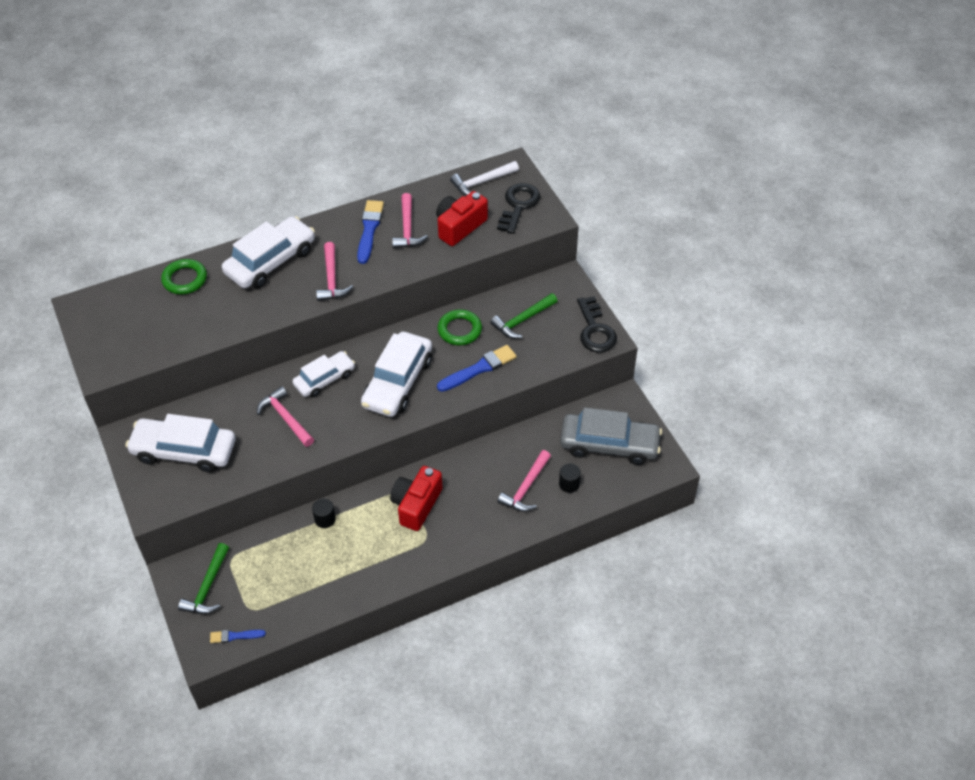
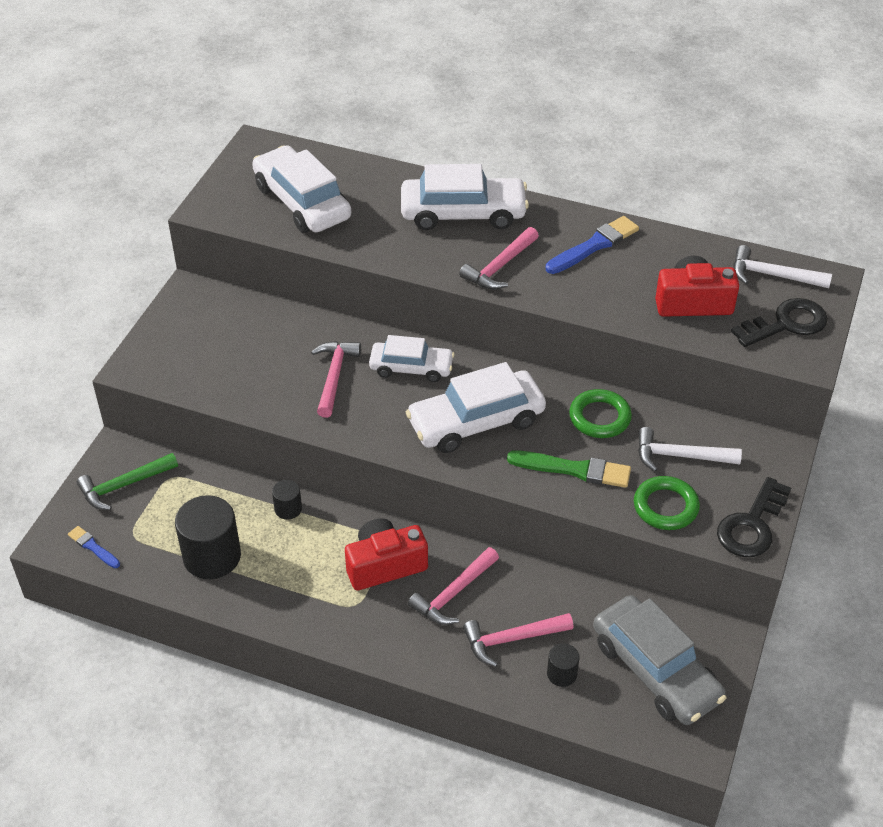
camera: 45 degrees right, 5 degrees down
white car [125,414,235,473] -> white car moved to [252,145,351,233]
green ring [161,259,207,295] -> green ring moved to [634,476,700,530]
pink hammer [392,193,428,249] -> pink hammer moved to [408,547,499,625]
blue brush [437,345,517,392] -> green brush [507,450,631,488]
green hammer [490,293,557,339] -> white hammer [638,427,742,472]
none -> black cylinder [175,495,241,579]

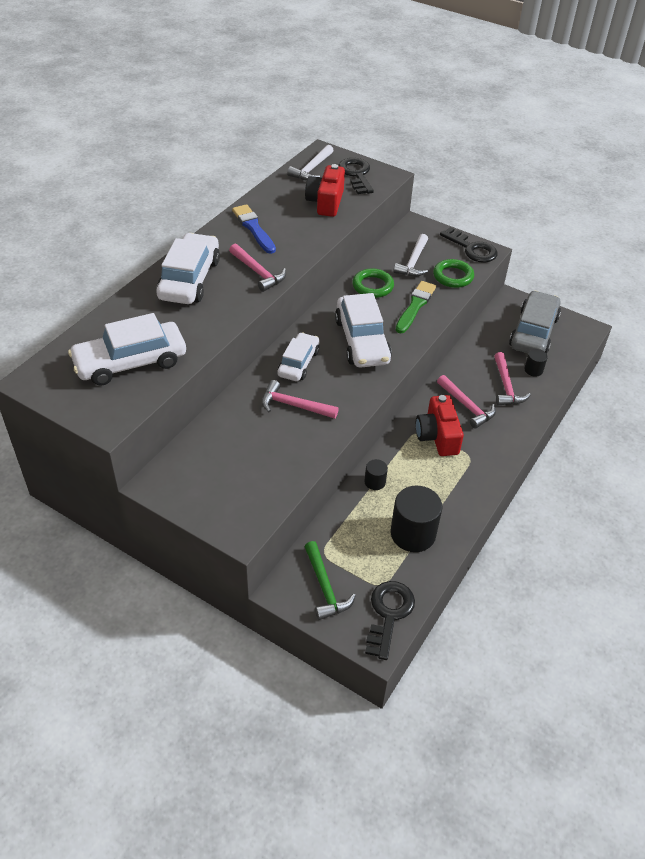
camera: 80 degrees left, 0 degrees up
blue brush [68,526,120,568] -> black key [365,581,415,660]
grey car [593,595,727,725] -> grey car turned 45 degrees counterclockwise [509,291,561,354]

